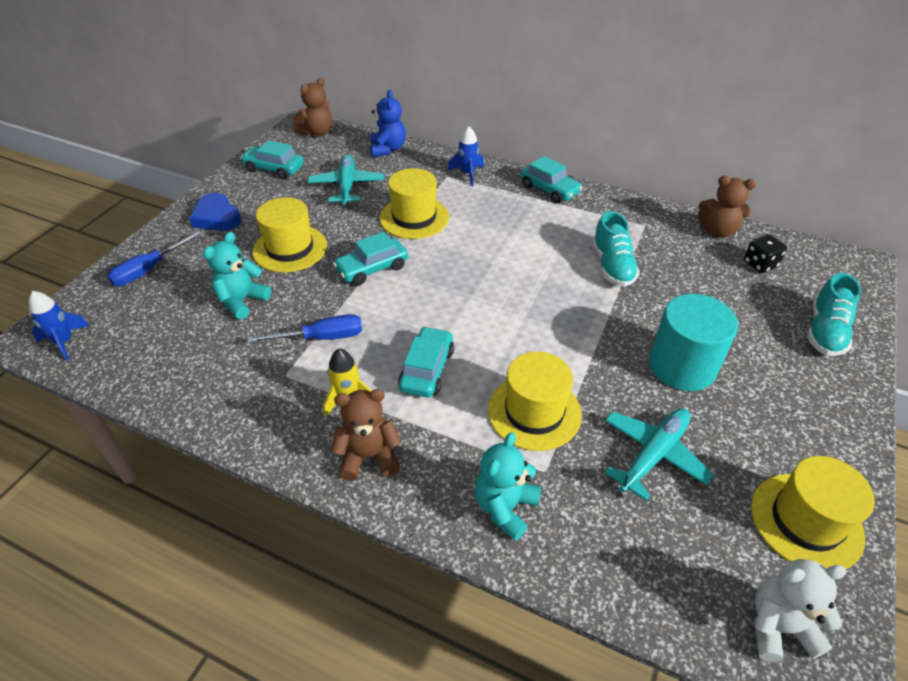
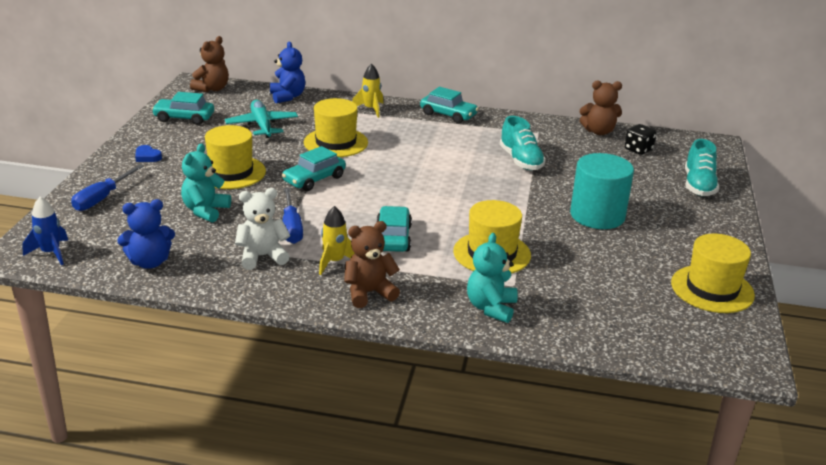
camera: 15 degrees left, 15 degrees down
blue heart [189,193,241,231] -> blue heart [135,145,162,162], size x0.57
blue screwdriver [247,314,362,343] -> blue screwdriver turned 105 degrees clockwise [283,188,303,244]
blue rocket [448,126,484,186] -> yellow rocket [352,64,384,118]
turquoise plane [604,408,714,501] -> none
white teddy bear [754,559,847,662] -> white teddy bear moved to [235,188,290,270]
none -> blue teddy bear [117,199,175,269]

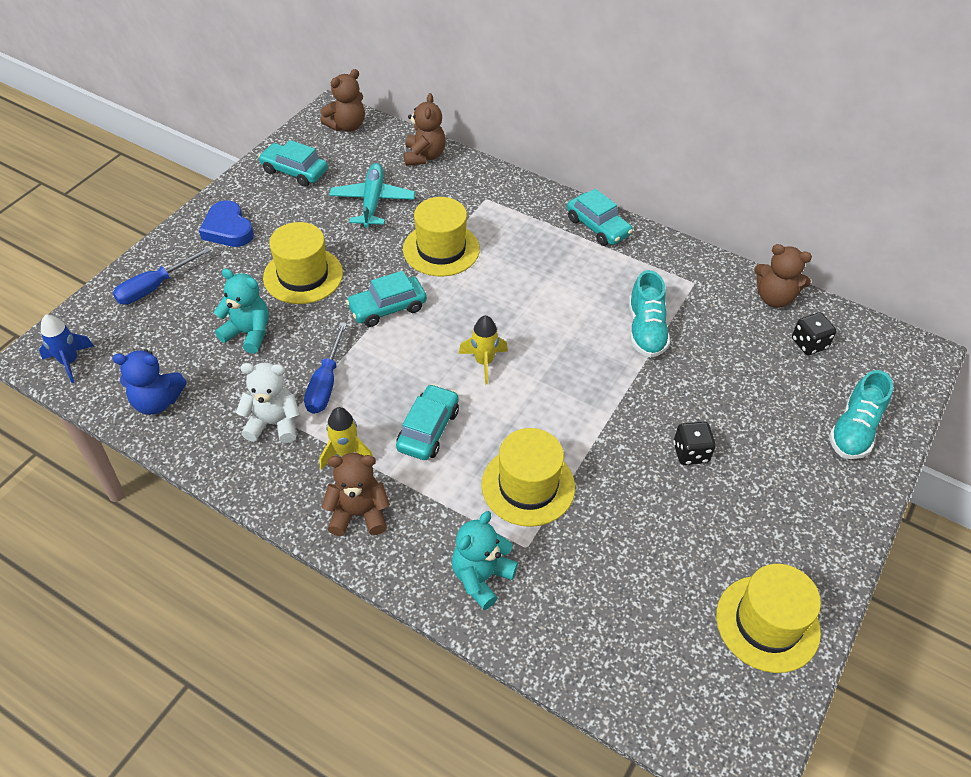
camera: 20 degrees right, 20 degrees up
blue heart [135,145,162,162] -> blue heart [199,200,254,247], size x1.76
turquoise teddy bear [181,143,231,222] -> turquoise teddy bear turned 75 degrees clockwise [214,269,269,354]
blue teddy bear [270,41,305,103] -> brown teddy bear [404,93,446,166]
yellow rocket [352,64,384,118] -> yellow rocket moved to [459,315,508,384]
turquoise cylinder [570,153,634,229] -> black dice [673,422,716,465]

